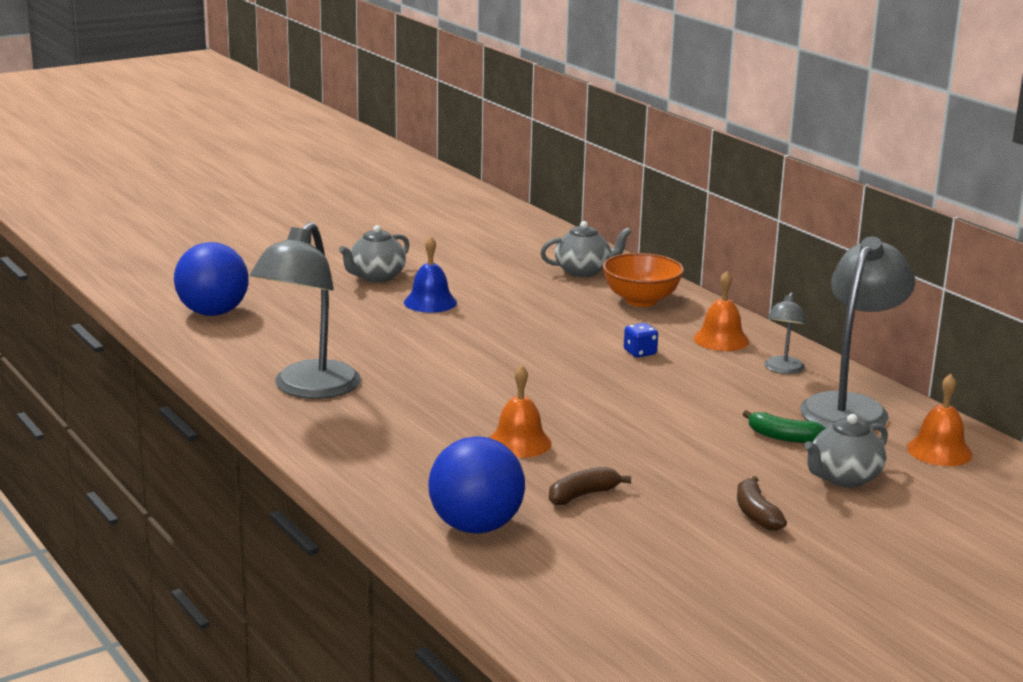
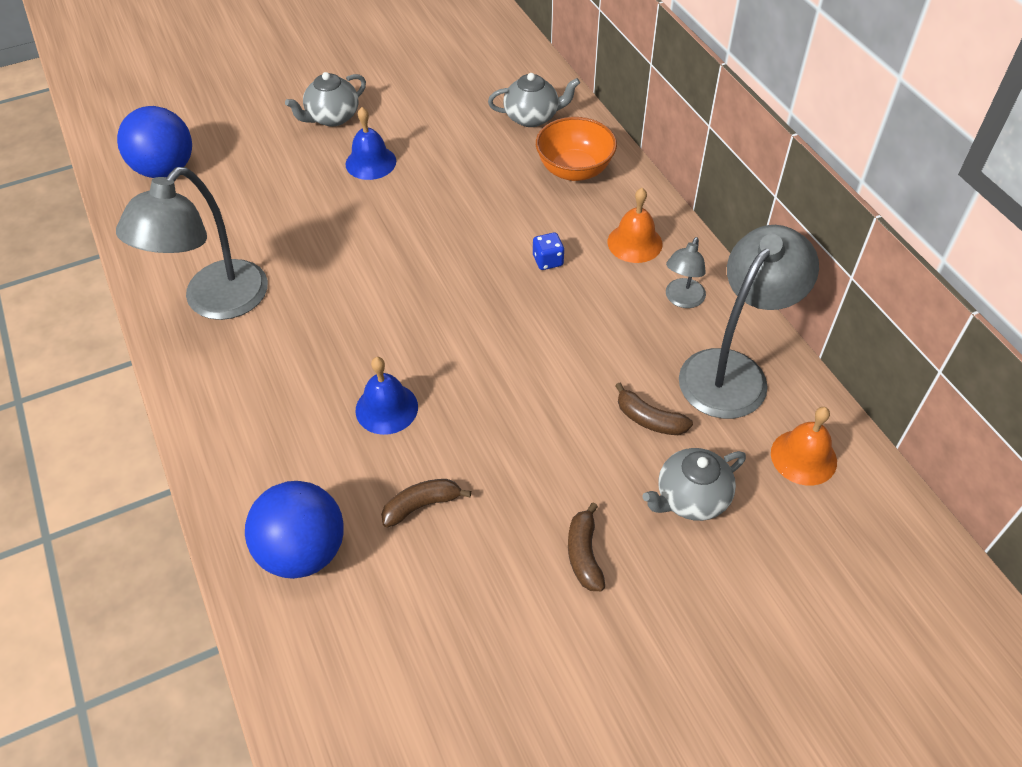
camera: 10 degrees right, 30 degrees up
orange bell [489,365,552,458] -> blue bell [356,357,418,435]
green banana [743,410,826,443] -> brown banana [615,383,693,435]

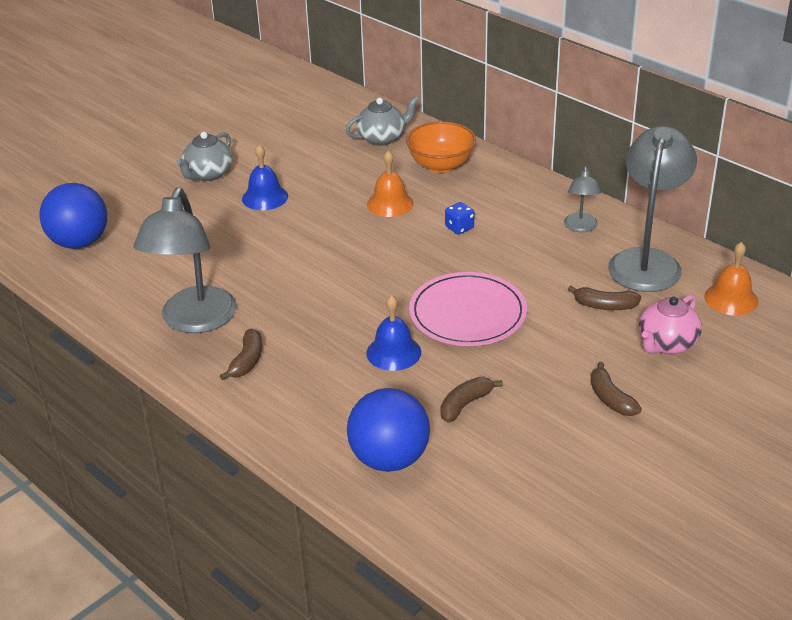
camera: 20 degrees left, 15 degrees down
orange bell [608,188,663,263] -> orange bell moved to [367,150,414,217]
grey teapot [643,448,746,521] -> pink teapot [639,295,702,354]
none -> brown banana [220,328,262,380]
none -> pink plate [409,272,527,346]

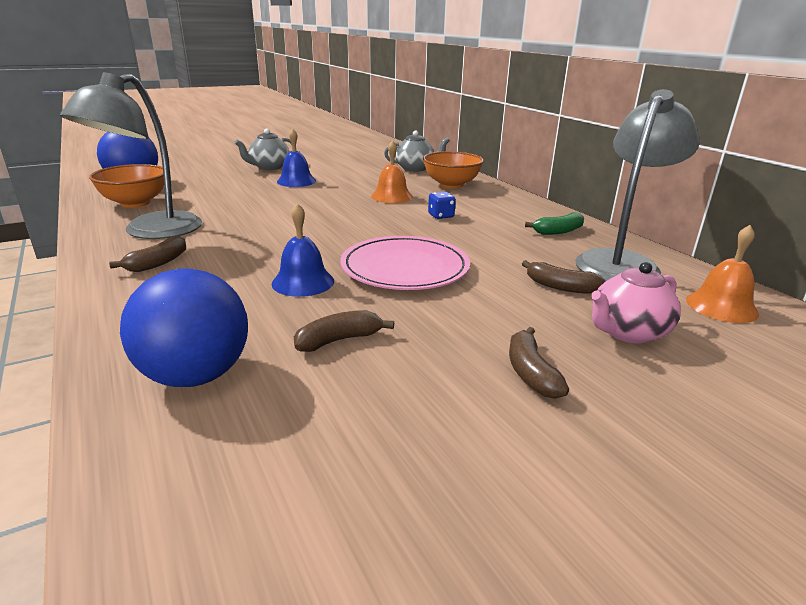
camera: 15 degrees right, 10 degrees down
grey lamp [564,167,601,232] -> green banana [525,212,584,235]
none -> orange bowl [89,164,164,208]

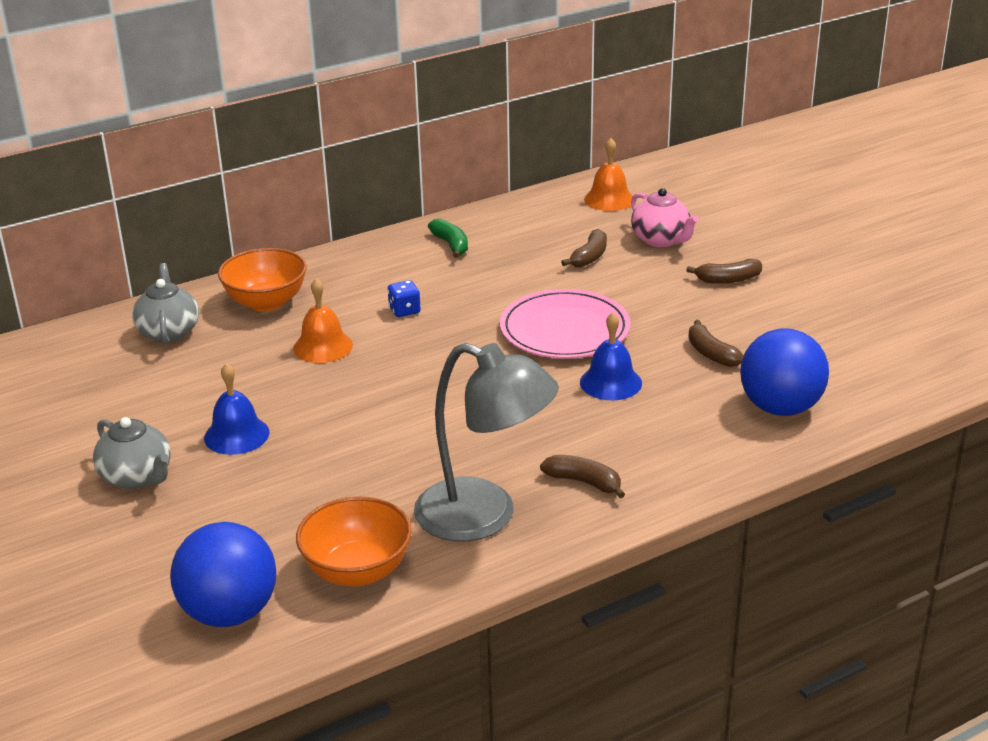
camera: 90 degrees left, 5 degrees up
grey lamp [575,89,700,281] -> none

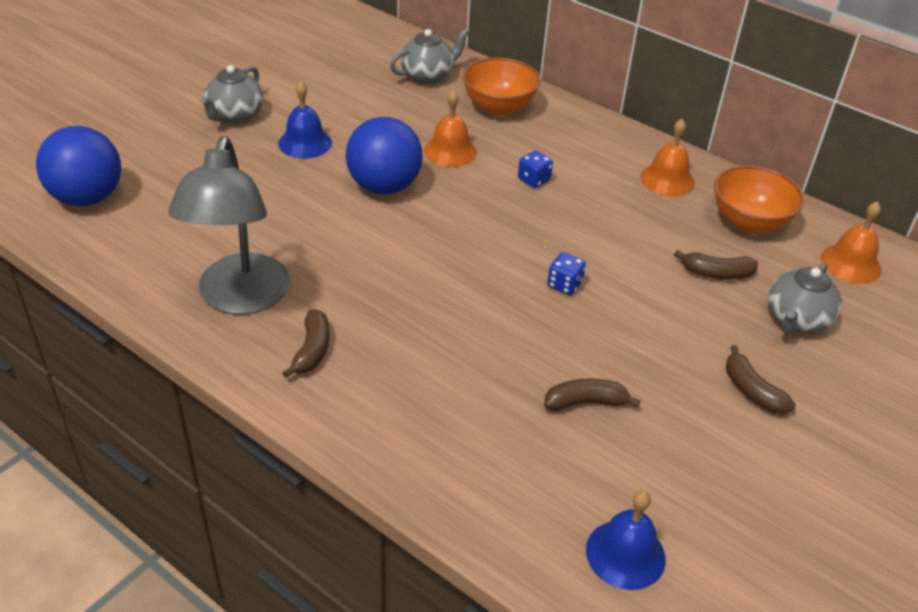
camera: 65 degrees right, 10 degrees up
orange bowl [296,496,412,586] -> orange bowl moved to [714,166,804,234]
green banana [428,219,468,258] -> orange bell [640,119,695,196]
pink plate [500,289,631,359] -> blue dice [547,252,586,295]
blue bell [580,312,642,400] -> blue bell moved to [586,490,666,590]
pink teapot [631,188,699,247] -> grey teapot [768,262,842,334]
brown banana [688,320,744,367] -> brown banana turned 45 degrees clockwise [544,379,640,411]
blue ball [740,328,829,416] -> blue ball moved to [346,117,423,194]

